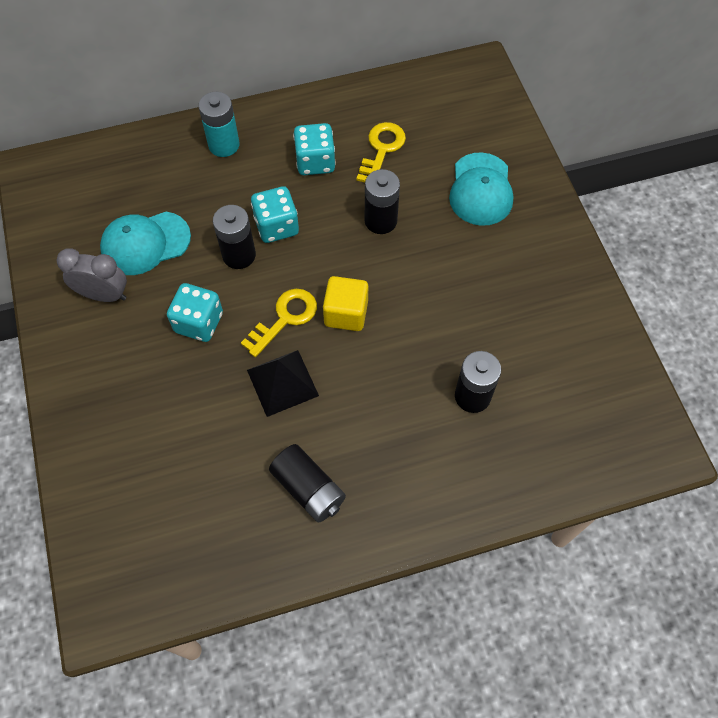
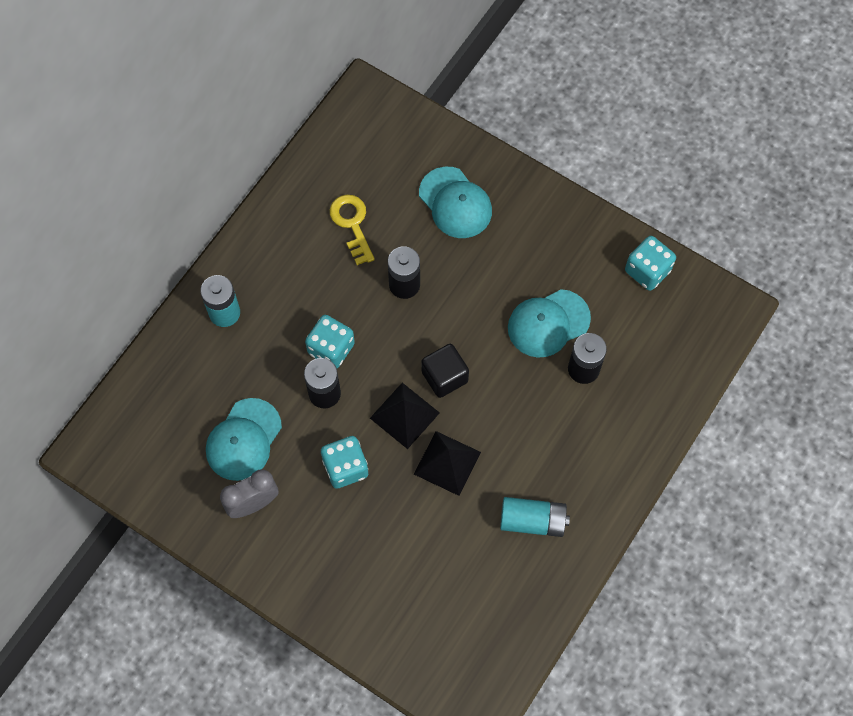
camera: 40 degrees left, 5 degrees up
yellow key [241,289,317,357] -> black pyramid [370,383,440,449]
black battery [269,444,346,523] -> turquoise battery [500,497,570,537]
turquoise dice [293,123,336,175] -> turquoise dice moved to [625,236,676,291]
yellow cube [323,276,368,331] -> black cube [421,344,469,398]
none -> turquoise cap [508,289,591,358]

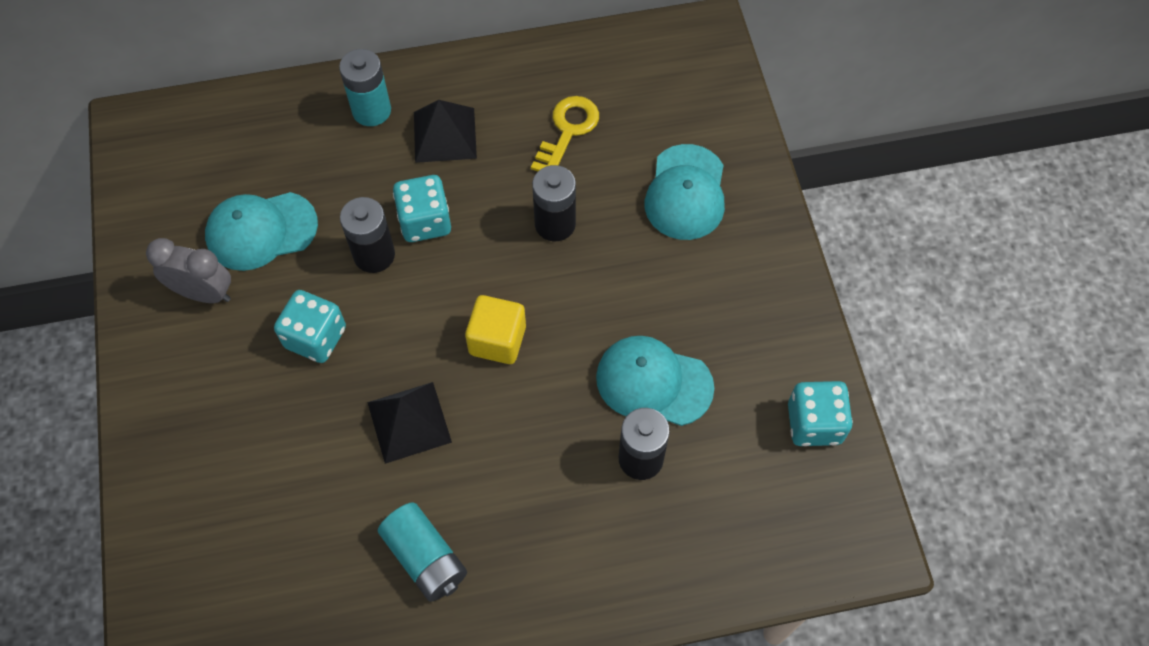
camera: 45 degrees right, 5 degrees down
black pyramid [370,383,440,449] -> black pyramid moved to [414,100,477,163]
black cube [421,344,469,398] -> yellow cube [465,295,526,364]

